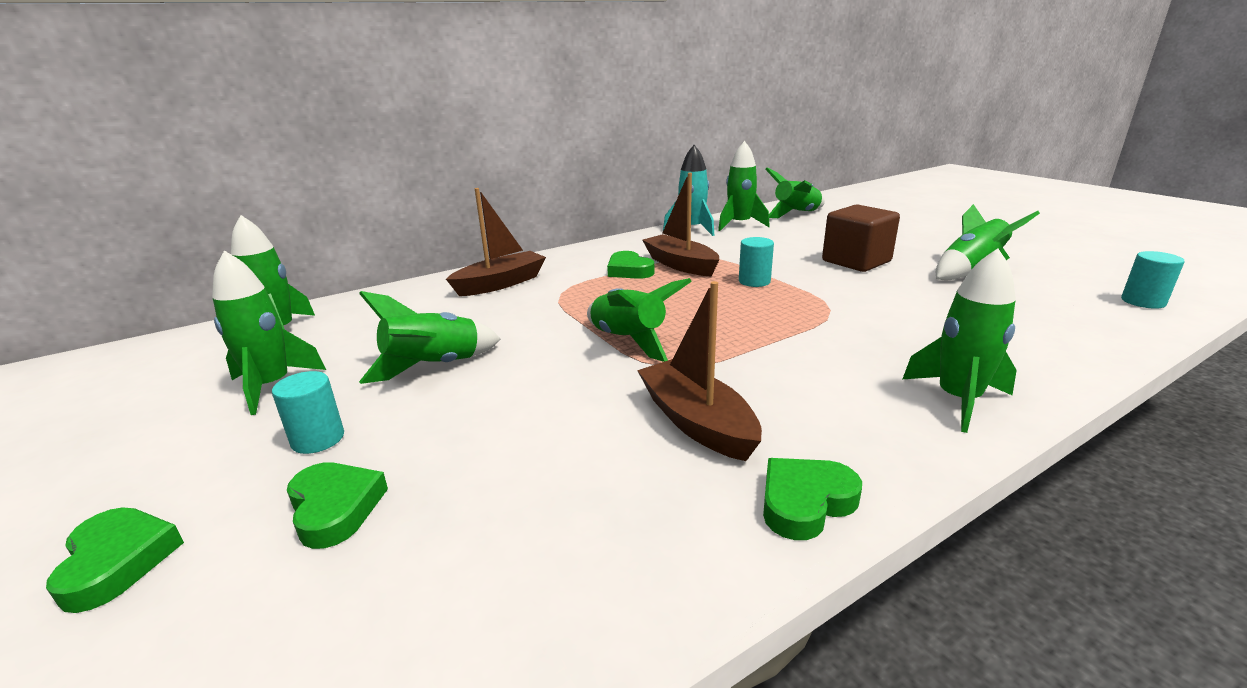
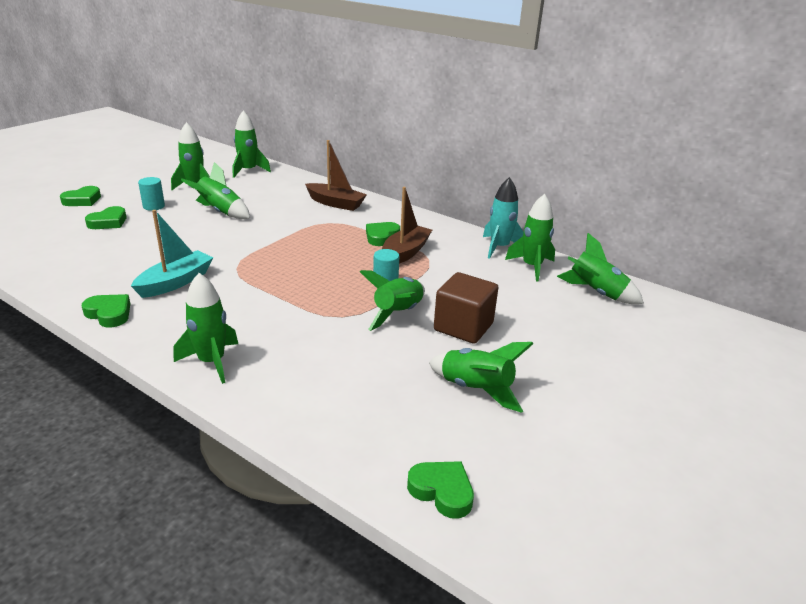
camera: 65 degrees right, 5 degrees up
green rocket [587,278,692,362] -> green rocket moved to [360,270,425,331]
brown boat [637,281,762,461] -> turquoise boat [131,210,213,298]
turquoise cylinder [1121,251,1185,309] -> green heart [407,461,474,519]

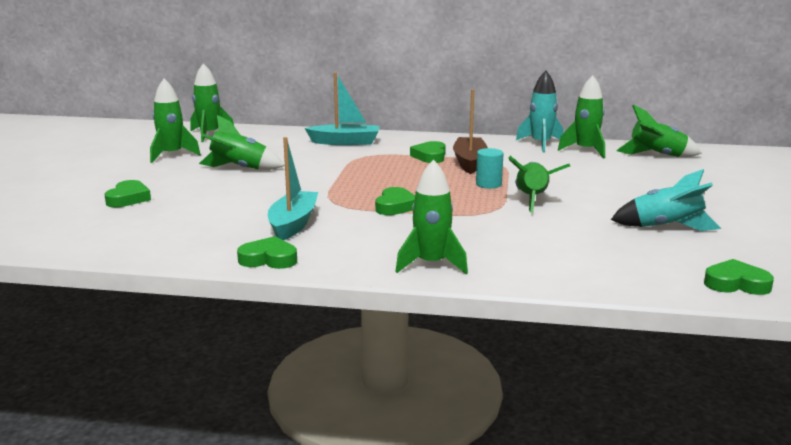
camera: 25 degrees left, 10 degrees down
green heart [60,186,101,206] -> green heart moved to [375,187,415,215]
turquoise cylinder [138,177,165,211] -> none
brown boat [305,140,367,211] -> turquoise boat [305,72,379,145]
green rocket [429,342,533,413] -> turquoise rocket [611,169,721,231]
brown cube [434,272,498,344] -> none

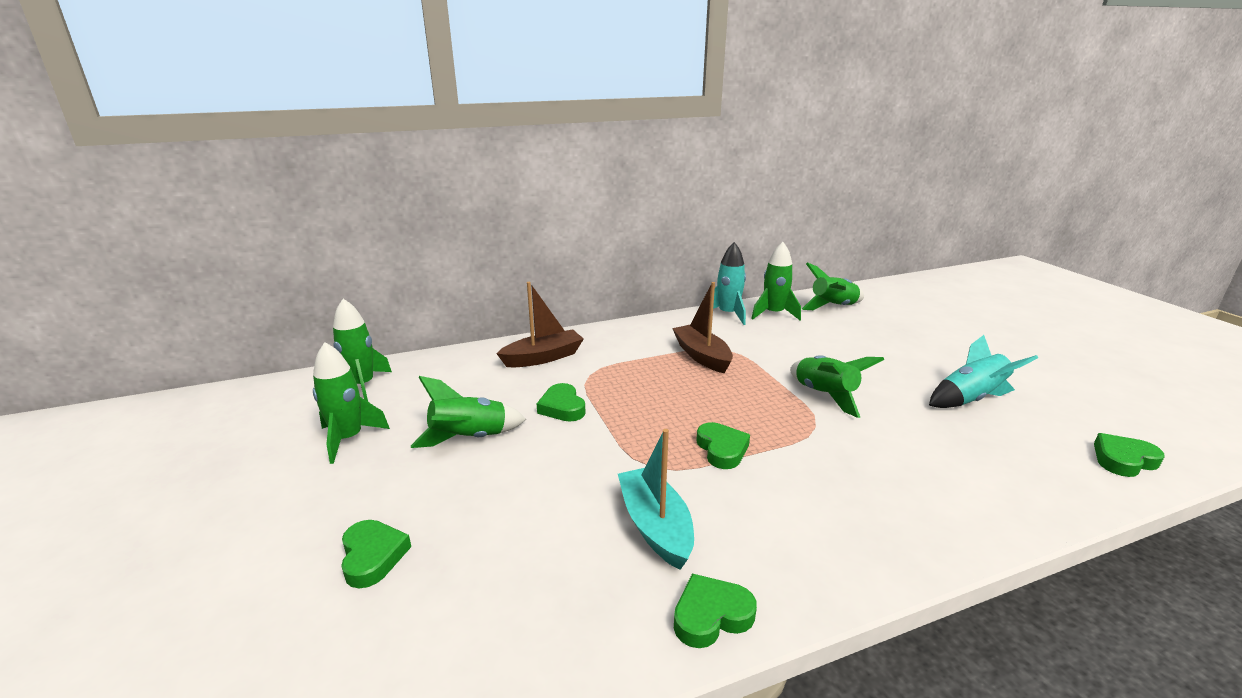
camera: 30 degrees left, 5 degrees up
turquoise boat [305,72,379,145] -> brown boat [496,282,584,367]
green rocket [395,159,468,274] -> none
green heart [410,141,446,163] -> green heart moved to [537,383,585,422]
turquoise cylinder [476,148,504,189] -> none

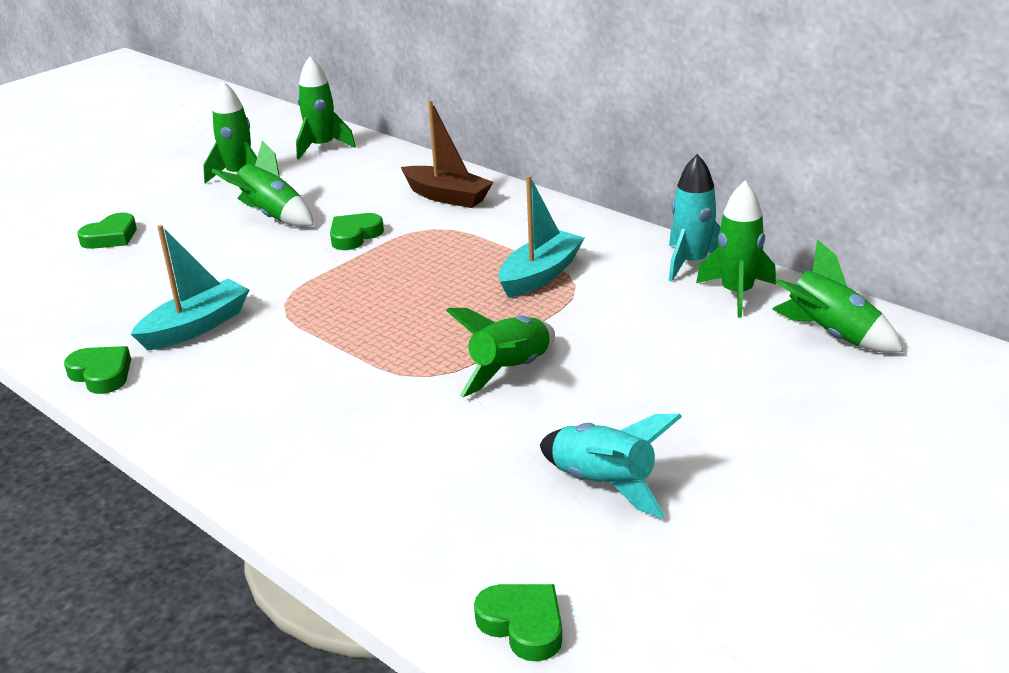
camera: 65 degrees right, 5 degrees up
brown boat [672,282,733,373] -> turquoise boat [498,175,584,298]
green heart [696,422,750,469] -> none

